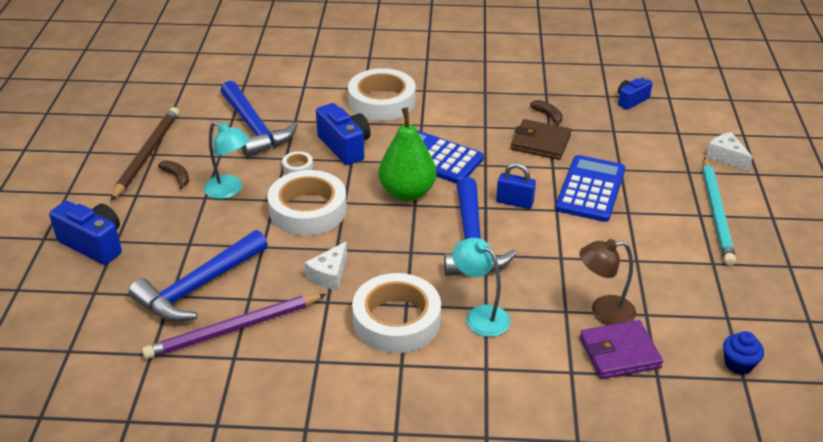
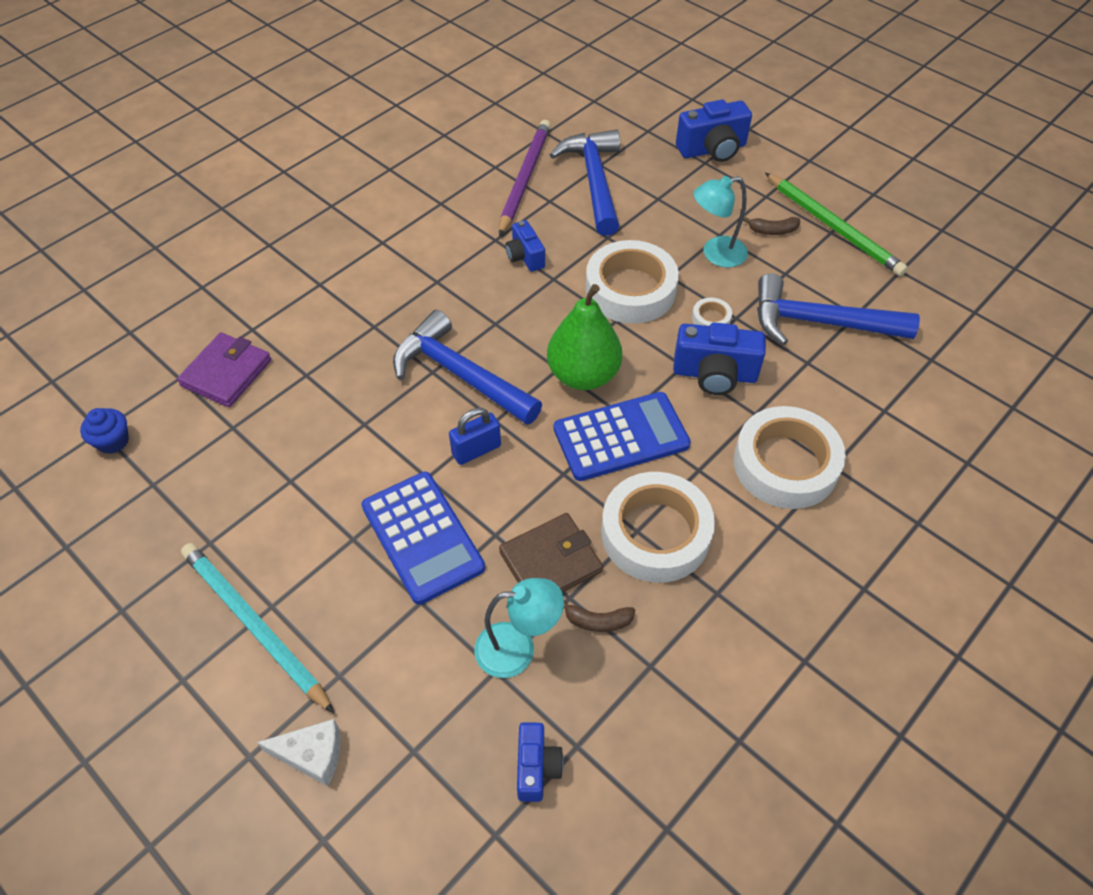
camera: 130 degrees right, 15 degrees up
brown pencil [111,107,179,201] -> green pencil [765,173,908,276]
white cheese [305,242,347,290] -> blue camera [505,220,545,272]
white tape [352,273,441,353] -> white tape moved to [601,472,715,583]
turquoise lamp [452,238,510,337] -> turquoise lamp moved to [474,578,564,678]
brown lamp [579,239,636,325] -> none

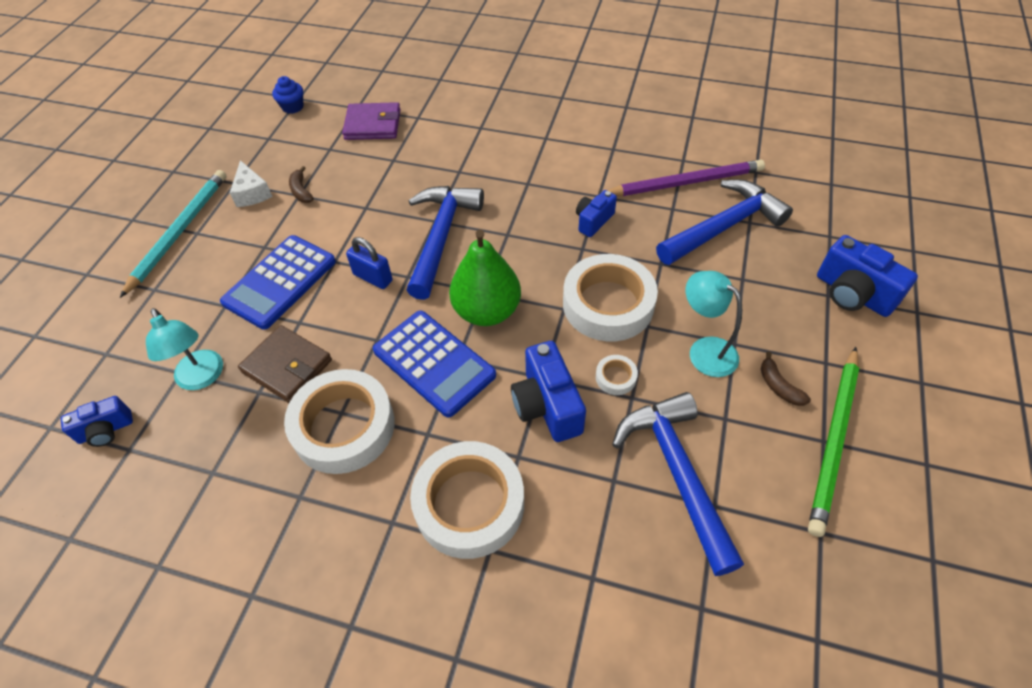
camera: 65 degrees right, 0 degrees up
white cheese [257,719,341,786] -> white cheese moved to [230,160,273,207]
brown banana [564,601,635,632] -> brown banana moved to [289,166,314,203]

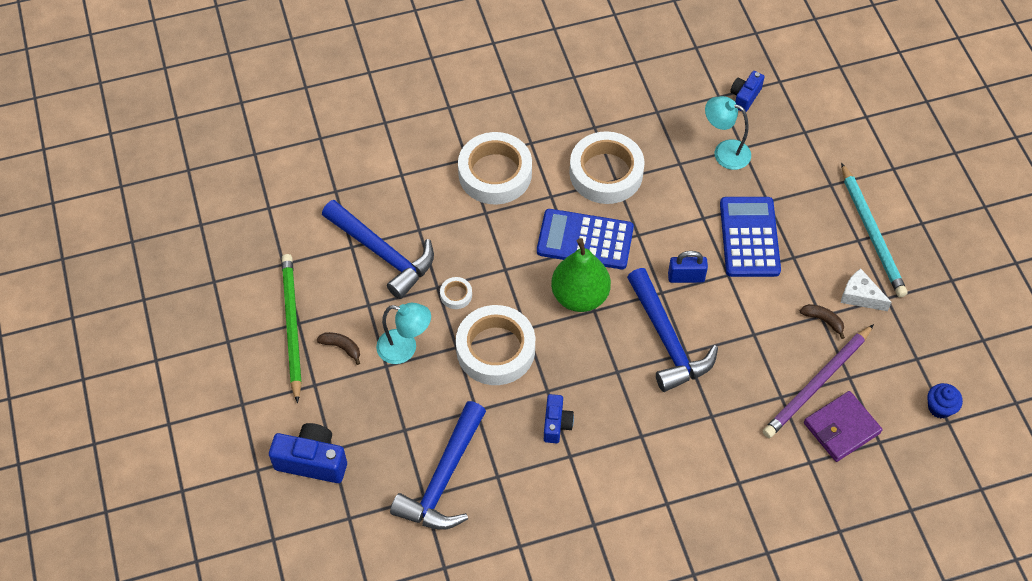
camera: 145 degrees right, 5 degrees up
brown wallet [238,325,332,403] -> none
blue camera [511,341,586,442] -> none
purple pencil [607,160,765,196] -> purple pencil moved to [763,324,874,438]

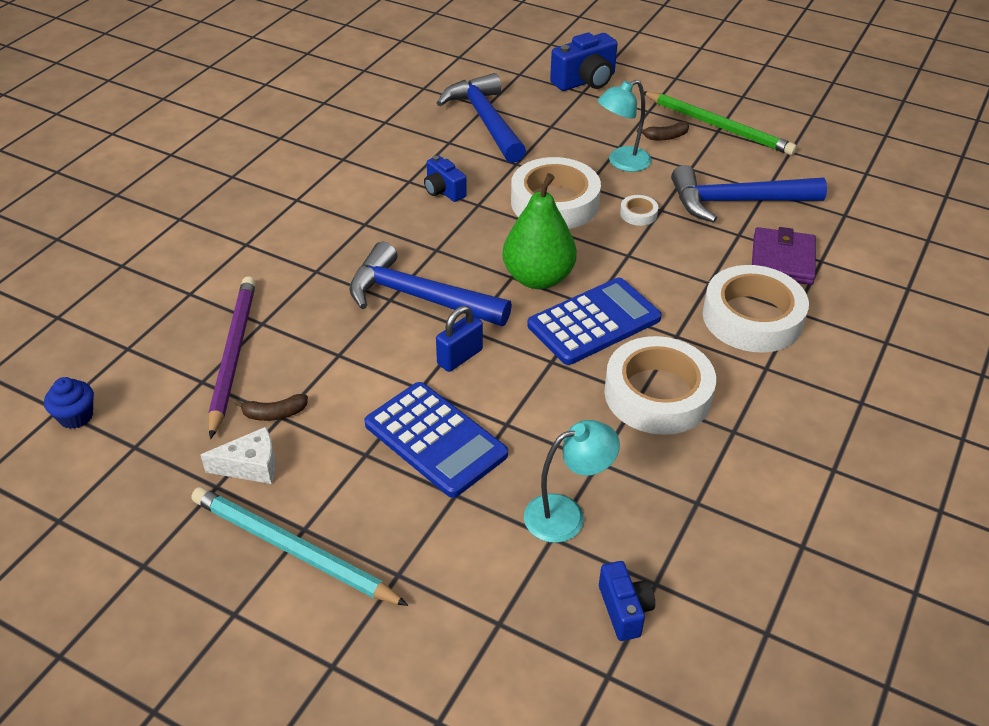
camera: 135 degrees right, 15 degrees down
purple wallet [804,391,882,462] -> purple wallet moved to [752,227,816,285]

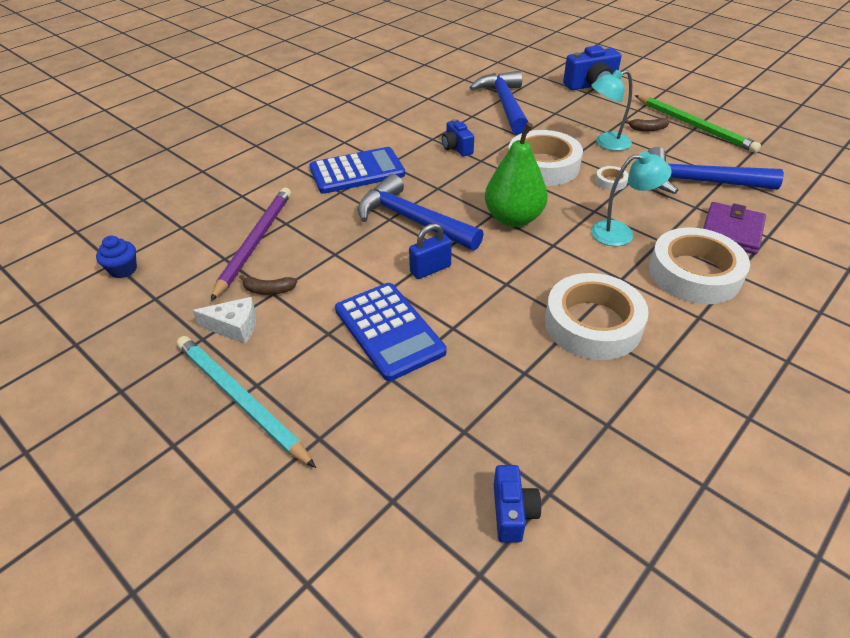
camera: 15 degrees right, 0 degrees up
turquoise lamp [524,420,620,543] -> turquoise lamp moved to [591,151,672,246]
blue calculator [527,278,662,365] -> blue calculator moved to [309,147,405,194]

